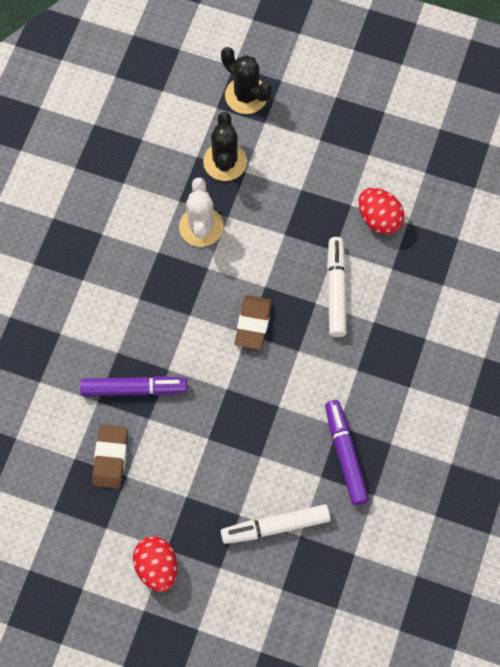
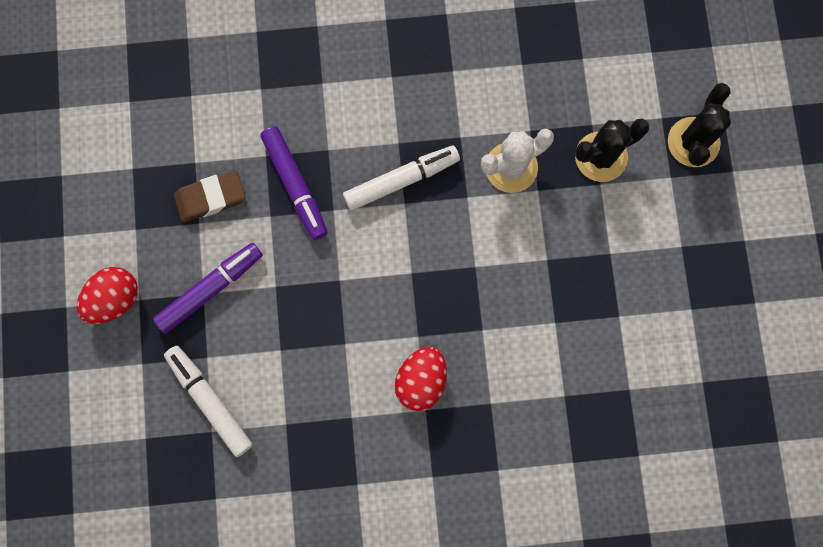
camera: 65 degrees right, 10 degrees up
brown eraser [235,295,272,350] -> none
purple marker [325,400,369,506] -> purple marker moved to [153,243,263,334]
white marker [327,237,347,337] -> white marker moved to [343,146,460,211]
red egg [358,188,404,234] -> red egg moved to [395,346,447,411]

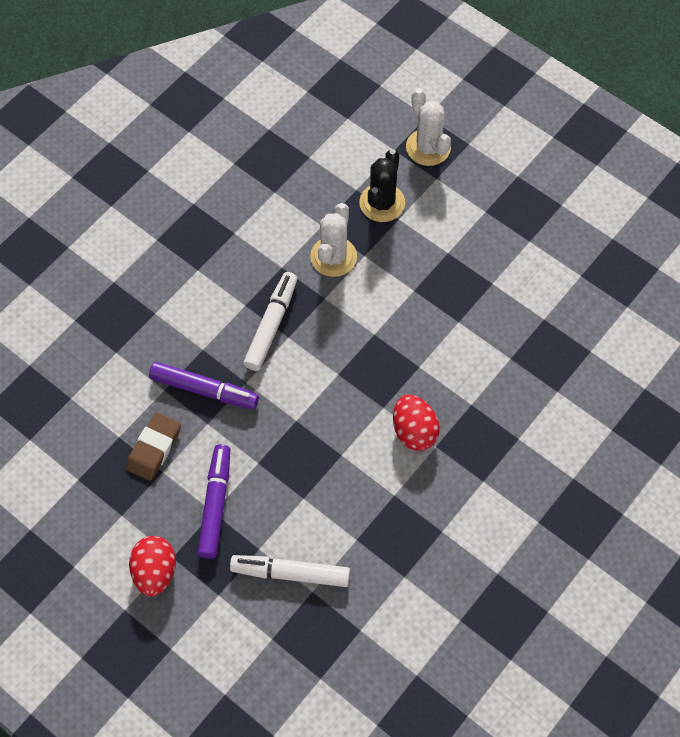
camera: 45 degrees left, 15 degrees down
black cactus [668,83,731,167] -> white cactus [406,88,451,166]

